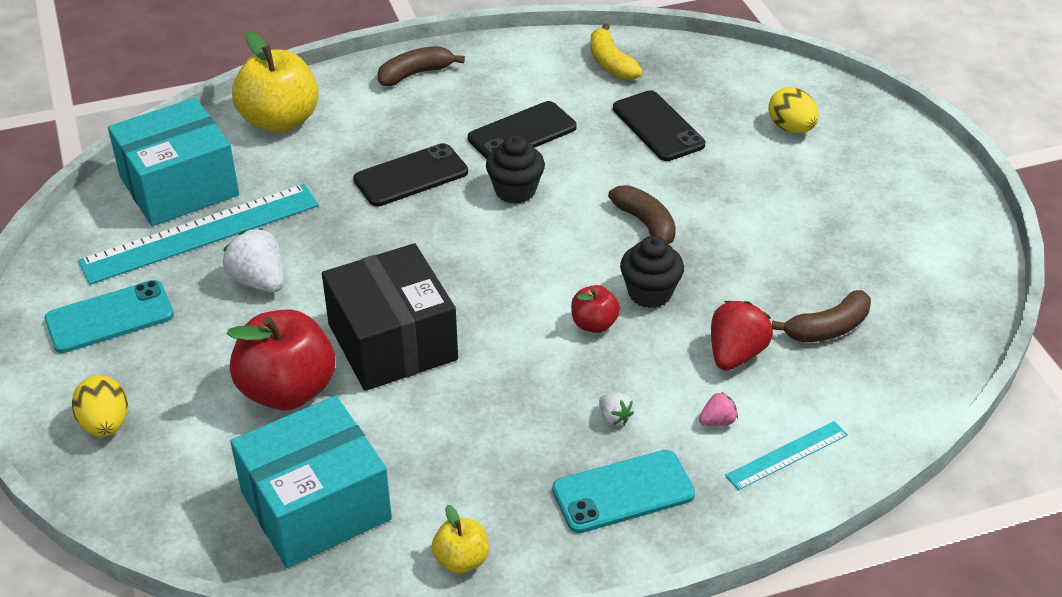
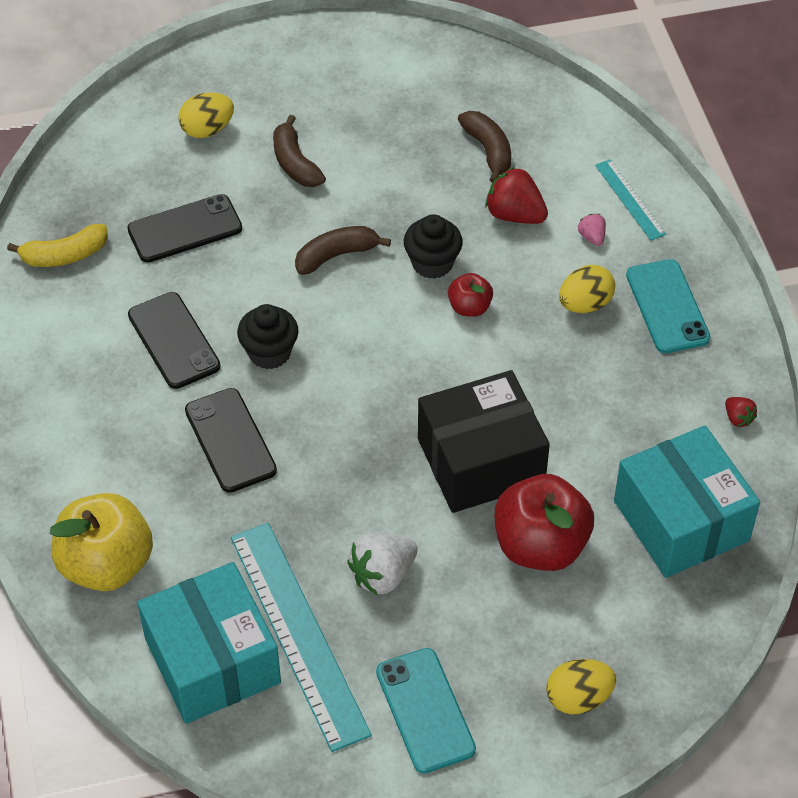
camera: 85 degrees left, 10 degrees up
brown banana [377,46,465,86] -> brown banana moved to [273,115,326,187]
yellow apple [431,505,489,574] -> red strawberry [725,397,757,427]
white strawberry [599,393,634,426] -> yellow egg [559,265,615,313]

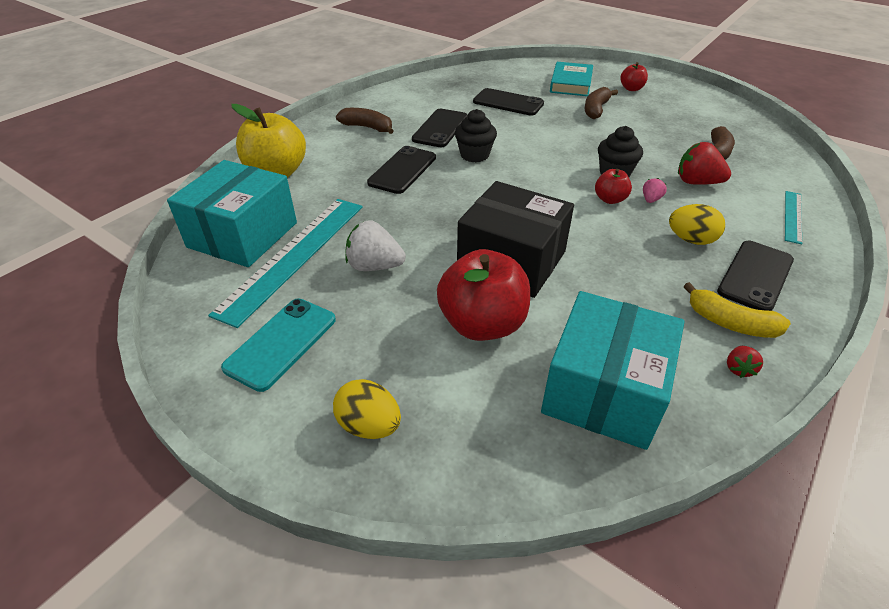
camera: 50 degrees right, 10 degrees down
yellow banana [7,224,108,267] -> yellow banana moved to [684,282,791,338]
yellow egg [179,93,234,138] -> turquoise book [550,62,593,96]
brown banana [295,226,391,275] -> brown banana moved to [336,108,394,134]
red strawberry [485,167,548,224] -> red strawberry turned 60 degrees counterclockwise [678,142,731,185]
pink strawberry [578,214,606,246] -> pink strawberry moved to [643,178,667,203]
turquoise phone [626,259,711,353] -> black phone [717,241,794,311]
none -> red apple [620,62,648,91]

